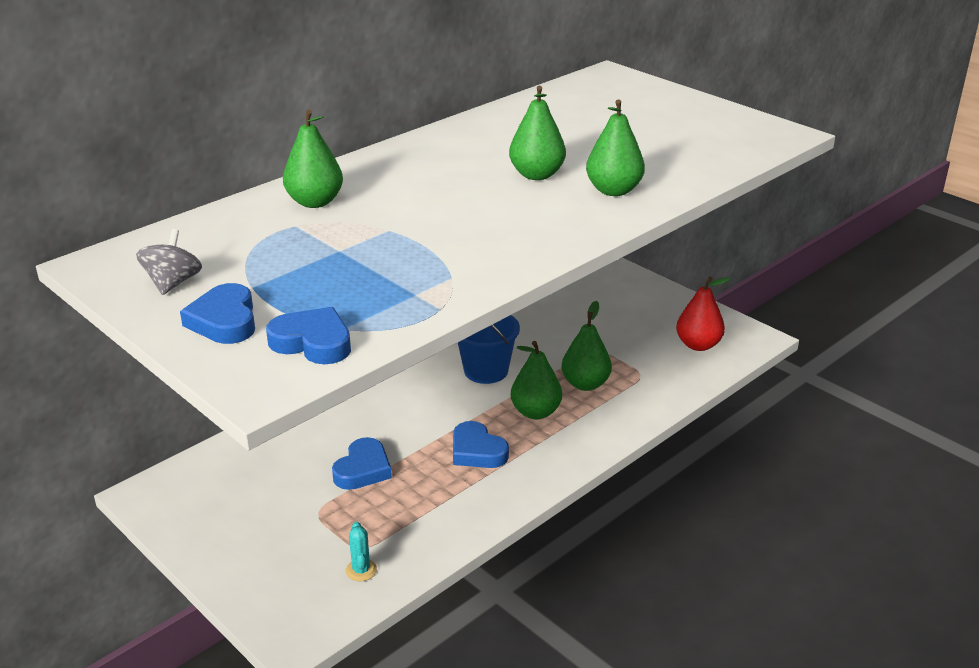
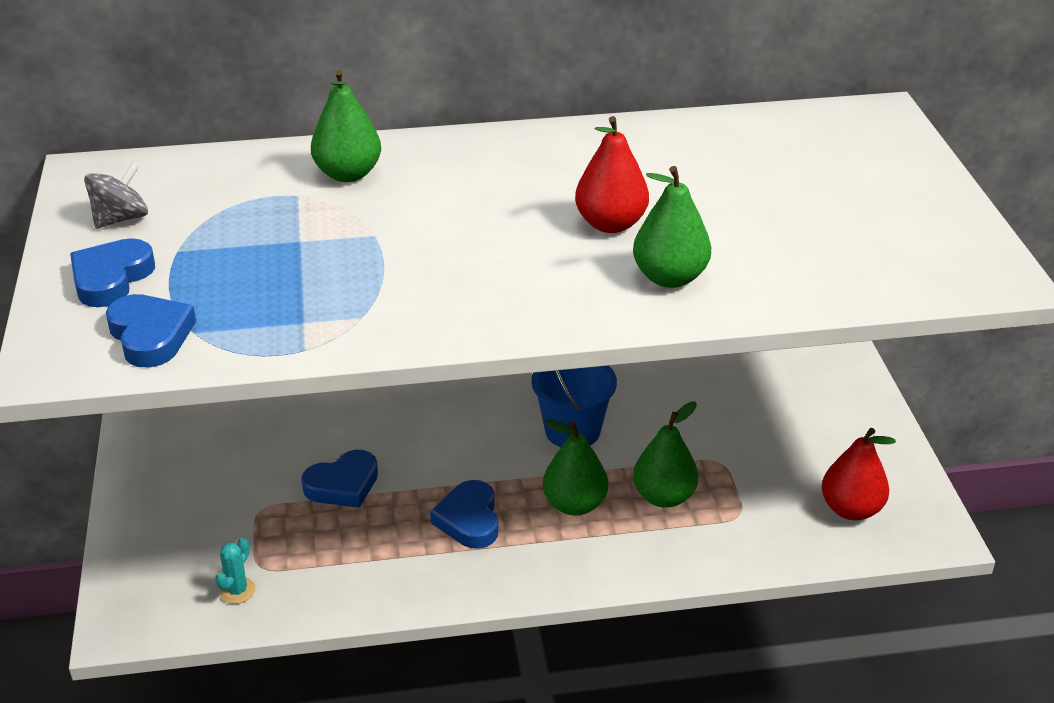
camera: 35 degrees right, 5 degrees up
green pear [509,86,566,180] -> red pear [575,116,649,233]

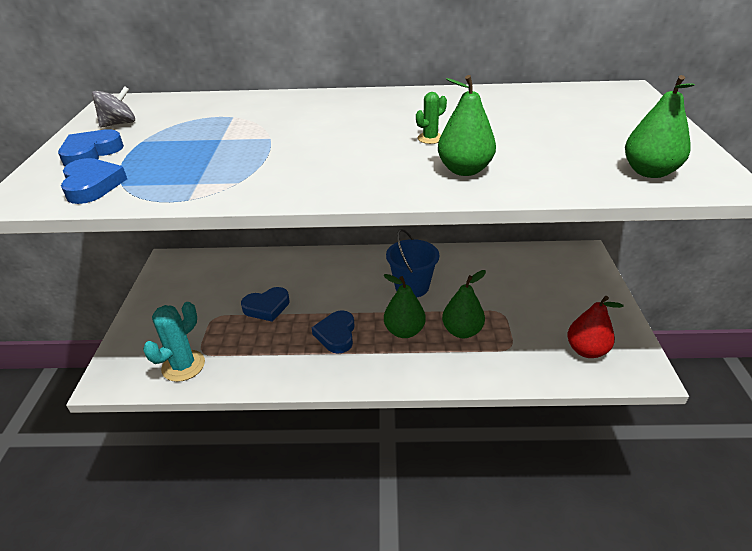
camera: 10 degrees right, 0 degrees up
turquoise cactus [215,538,255,604] -> turquoise cactus [143,302,205,382], size x1.91
green pear [311,70,381,182] -> green pear moved to [625,75,695,178]
red pear [575,116,649,233] -> green cactus [416,92,447,144]

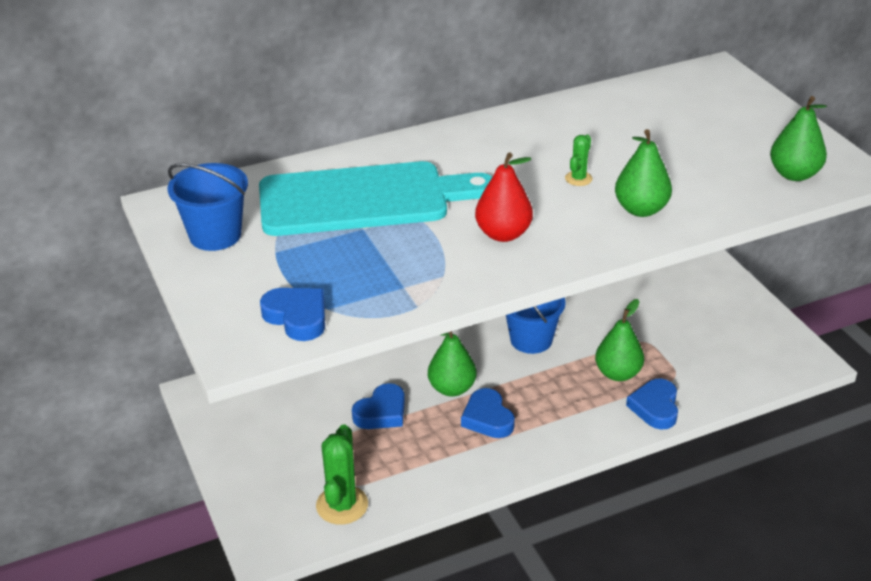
camera: 25 degrees left, 0 degrees up
blue heart [58,129,124,166] -> blue heart moved to [626,378,678,429]
grey spinning top [92,86,135,128] -> blue bucket [168,163,248,251]
turquoise cactus [143,302,205,382] -> green cactus [316,424,368,525]
green pear [384,274,426,338] -> green pear moved to [428,331,477,396]
red pear [567,296,623,358] -> red pear moved to [475,152,533,242]
none -> turquoise cutting board [259,161,492,236]

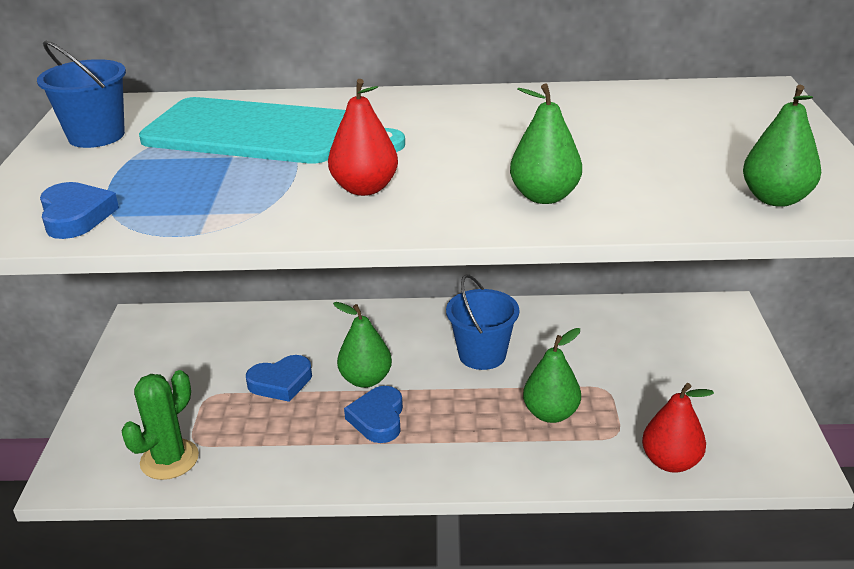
camera: 25 degrees right, 5 degrees down
green cactus [565,135,592,186] -> none
blue heart [626,378,678,429] -> none
none -> red pear [642,383,714,473]

